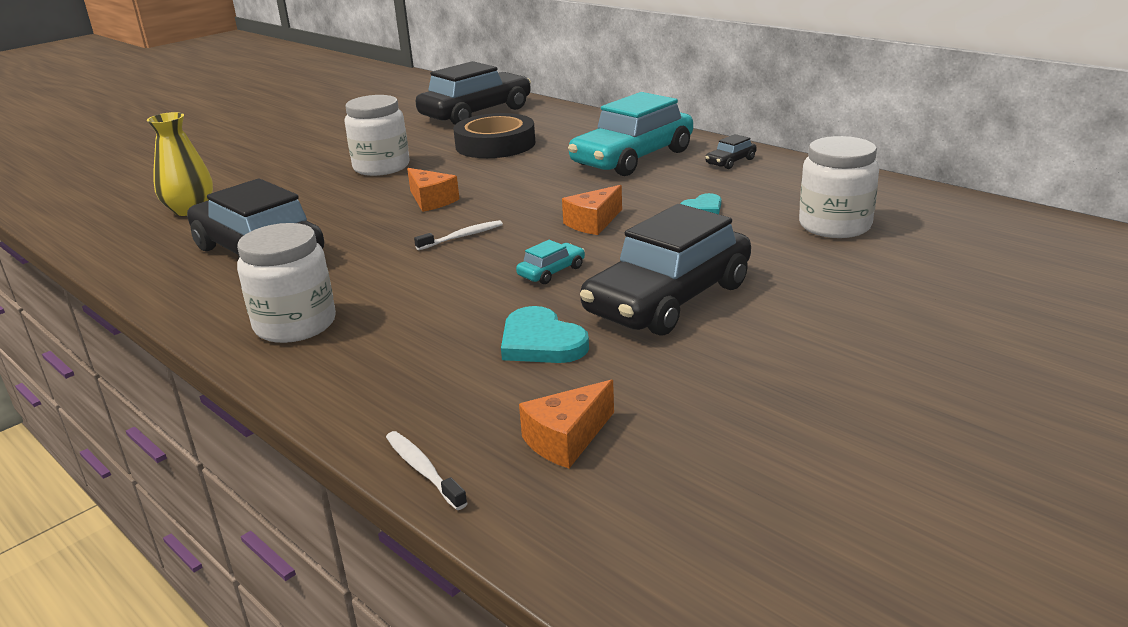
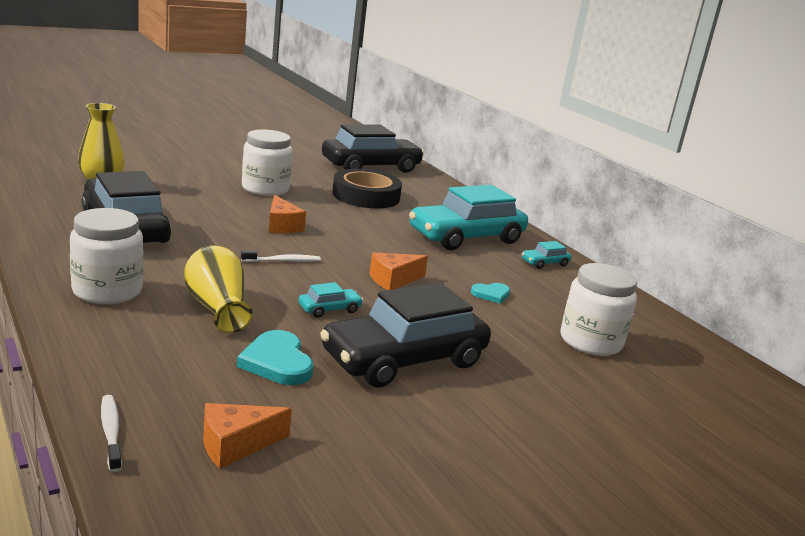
camera: 10 degrees right, 5 degrees down
black car [705,134,757,169] -> turquoise car [522,241,571,269]
none -> yellow vase [184,246,252,333]

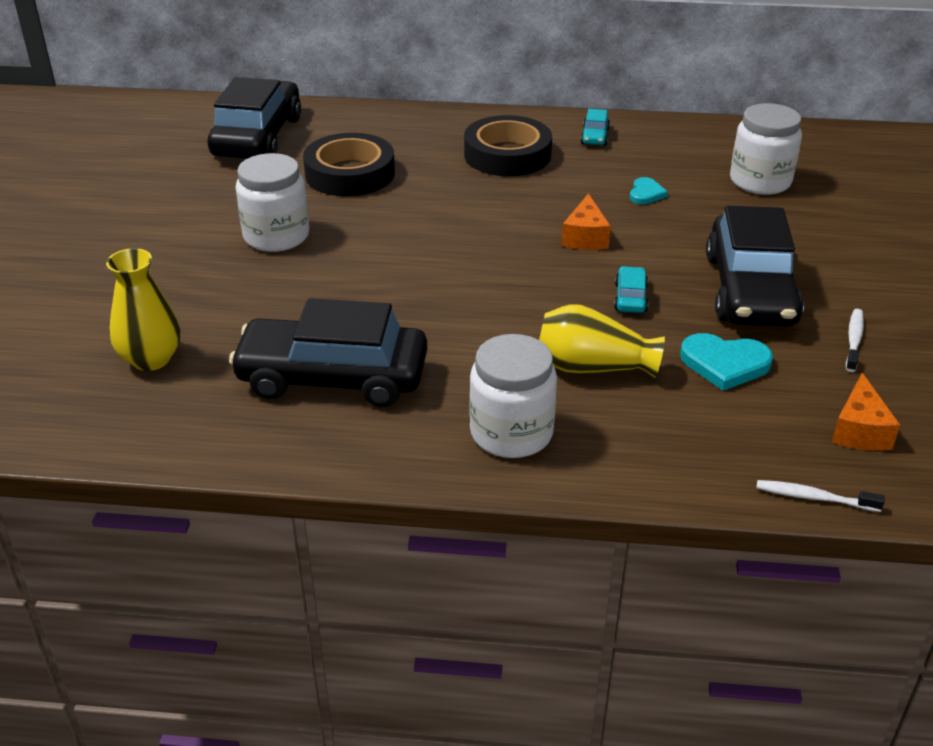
camera: 50 degrees left, 15 degrees up
white toothbrush [241,250,321,262] -> white toothbrush moved to [846,309,864,372]
orange cheese [269,195,306,233] -> none
turquoise car [409,185,528,250] -> black tape [464,115,552,176]

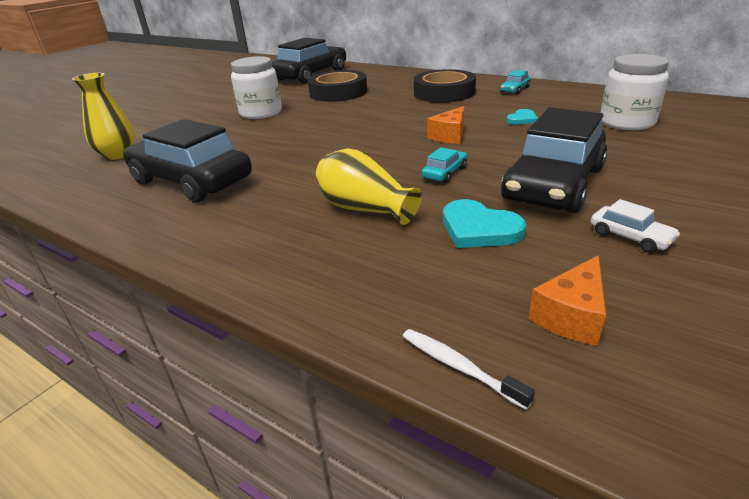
camera: 30 degrees right, 5 degrees down
white jar [469,334,557,458] -> none
white toothbrush [846,309,864,372] -> white car [591,199,680,253]

